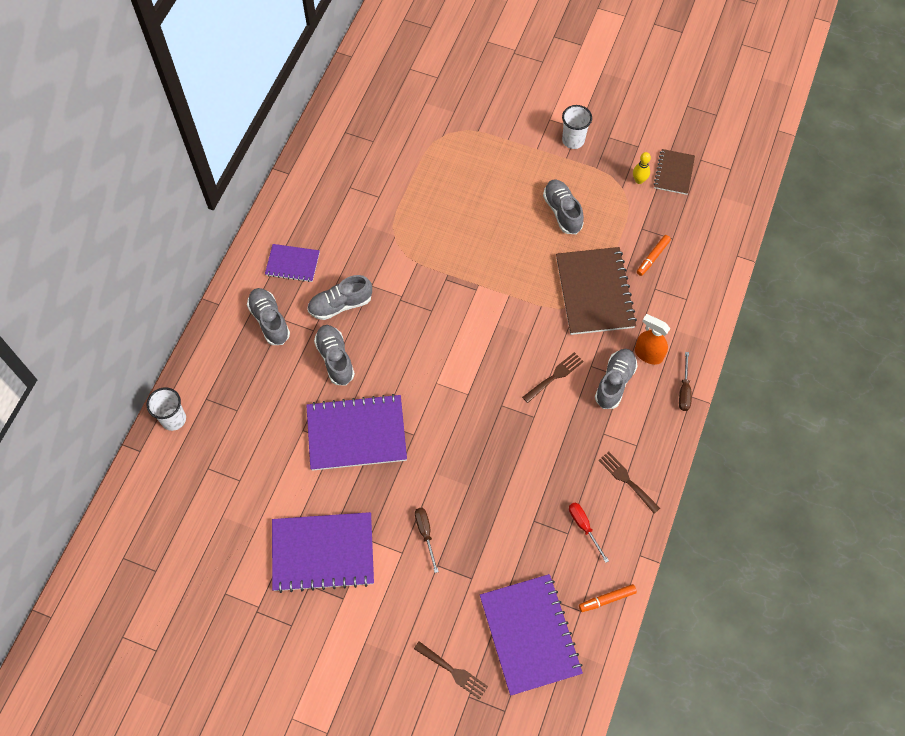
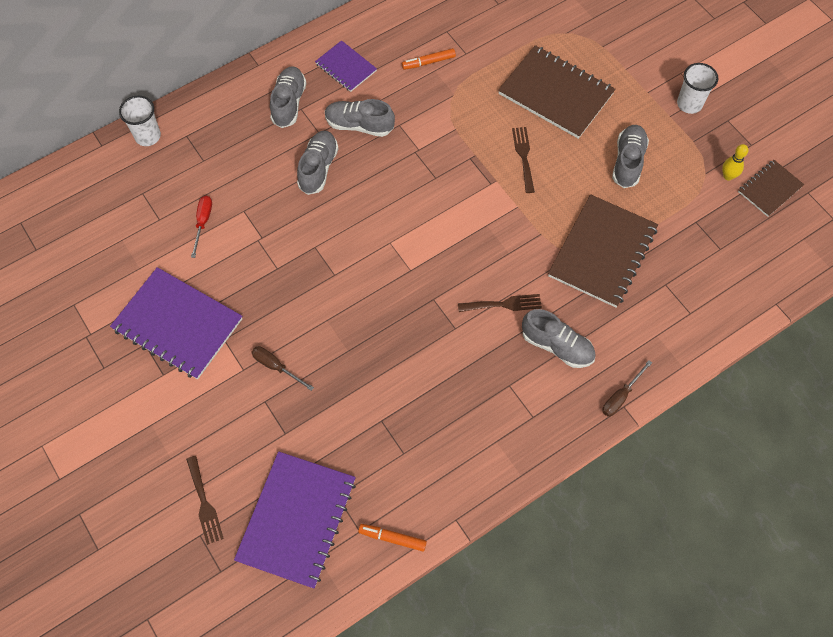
camera: 35 degrees right, 0 degrees up
purple notebook [306,394,407,471] -> none
brown screwdriver [415,508,439,573] -> brown screwdriver turned 75 degrees counterclockwise [251,346,314,391]
red screwdriver [569,502,609,563] -> red screwdriver moved to [191,196,212,258]
grey shoe [595,349,638,409] -> grey shoe turned 60 degrees clockwise [522,309,596,368]
brown fork [599,452,660,514] -> brown fork moved to [512,127,535,193]
orange spray bottle [635,314,670,365] -> none
orange marker [637,235,671,276] -> orange marker moved to [402,48,456,70]
none -> brown notebook [498,45,616,139]

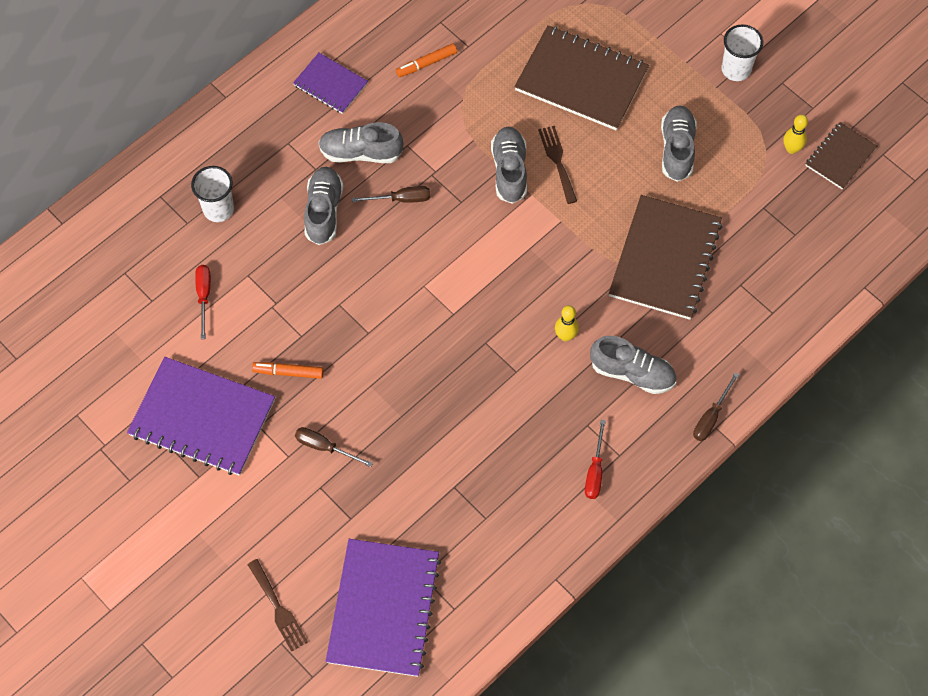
camera: 10 degrees left, 0 degrees up
white cup [119,95,161,146] -> white cup moved to [191,166,234,222]
grey shoe [270,66,306,128] -> grey shoe moved to [491,127,527,204]
orange marker [358,524,427,551] -> orange marker moved to [252,362,324,379]
brown fork [458,294,542,312] -> yellow bowling pin [555,305,579,341]
none -> brown screwdriver [352,186,430,203]
none -> red screwdriver [585,420,606,499]

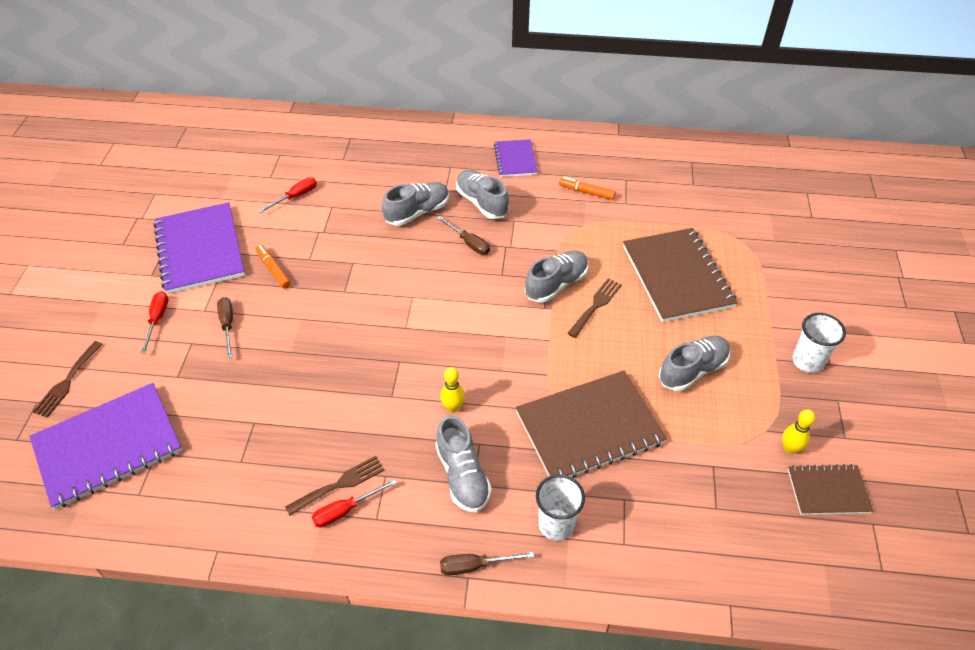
camera: 50 degrees right, 15 degrees down
white cup [191,166,234,222] -> white cup moved to [536,474,585,541]
none -> red screwdriver [141,291,168,353]
none -> brown fork [285,456,385,516]

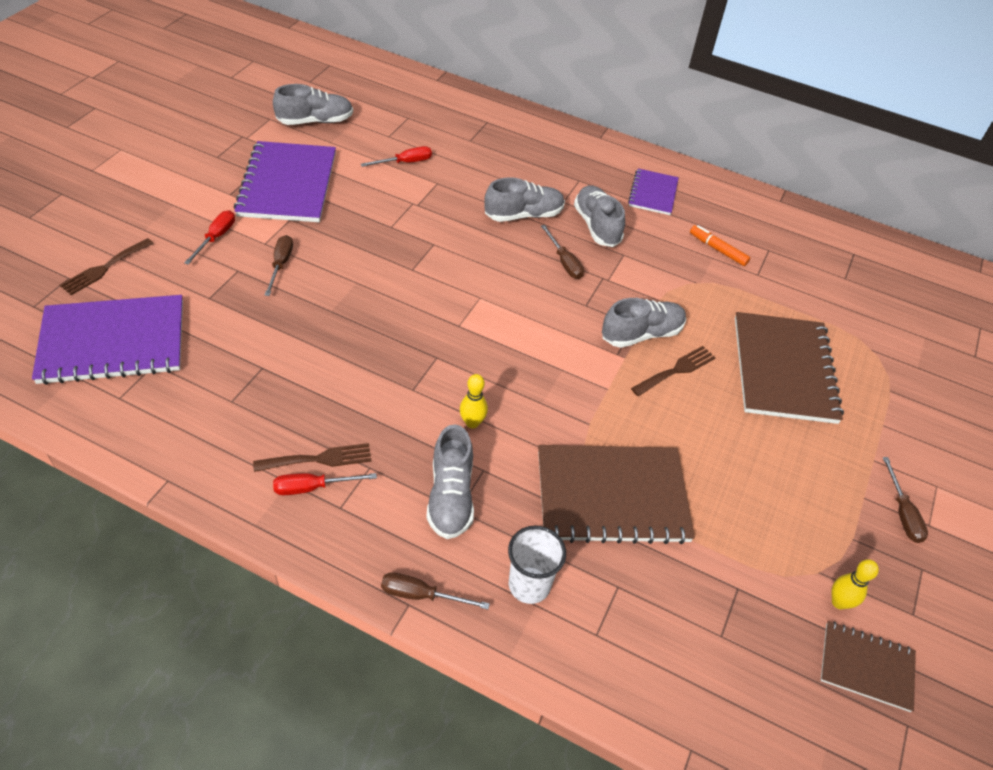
camera: 15 degrees right, 0 degrees up
orange marker [256,245,291,289] -> none
grey shoe [659,336,730,391] -> grey shoe moved to [273,84,353,125]
white cup [792,313,846,373] -> brown screwdriver [883,457,928,543]

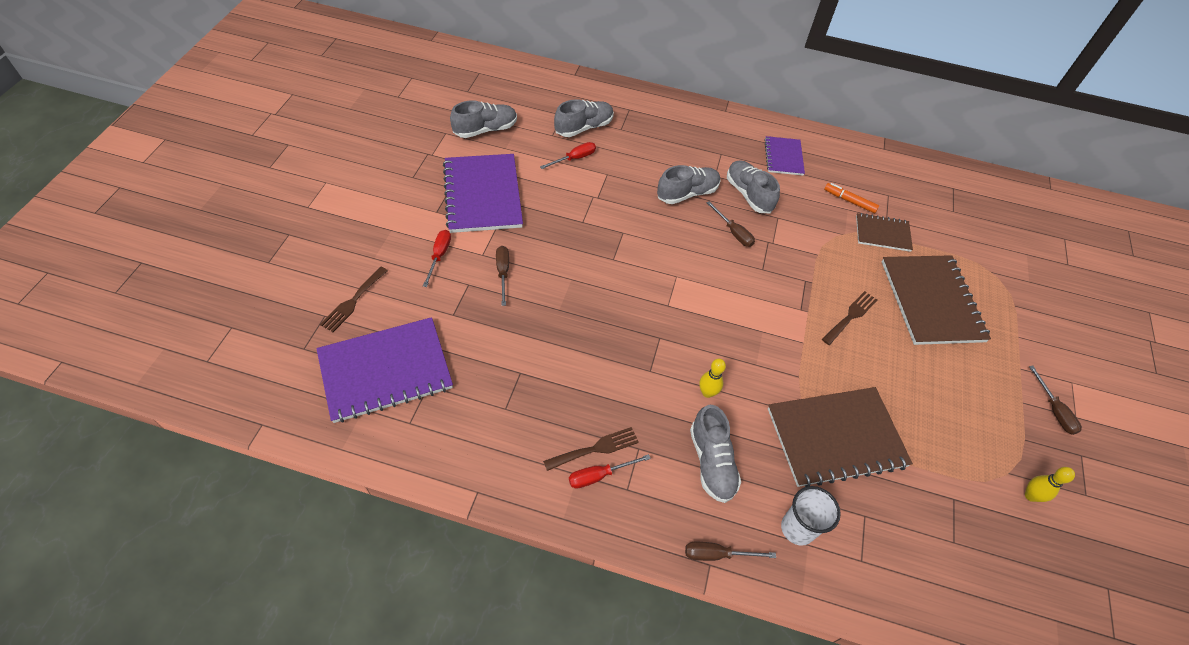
camera: 10 degrees left, 5 degrees up
grey shoe [602,298,686,348] -> grey shoe moved to [554,99,614,137]
brown notebook [821,621,916,712] -> brown notebook moved to [856,213,913,252]

